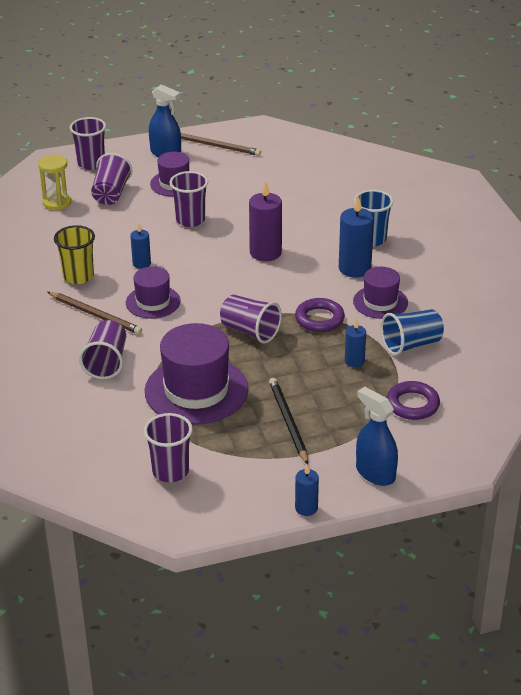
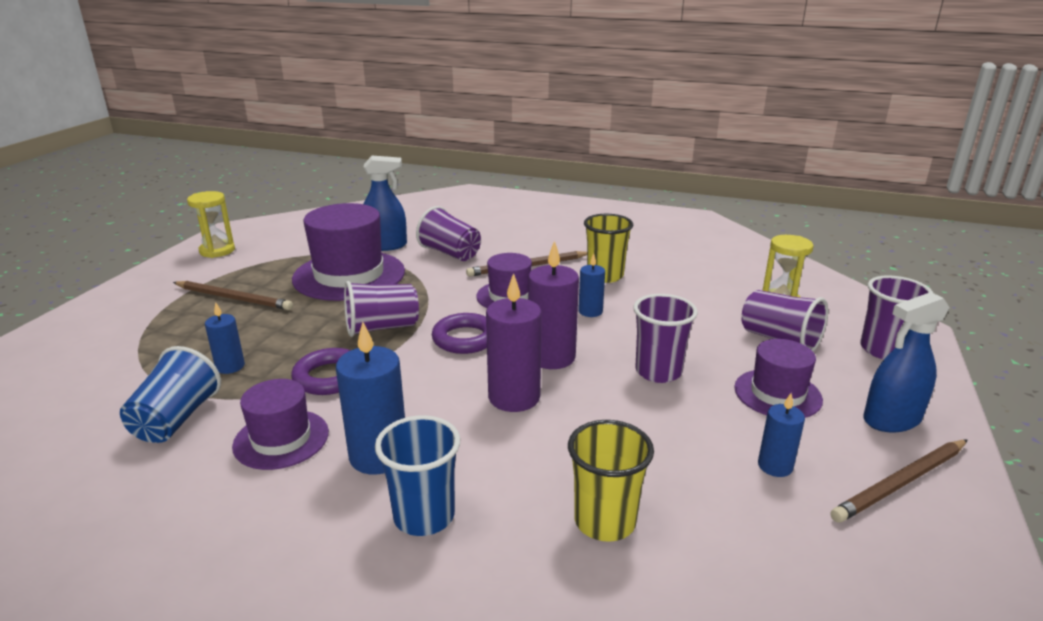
camera: 125 degrees right, 10 degrees down
purple cup [144,413,193,482] -> none
black pencil [269,378,308,464] -> brown pencil [173,281,293,310]
blue candle [295,464,319,516] -> blue candle moved to [758,393,805,477]
blue spray bottle [356,387,398,486] -> blue spray bottle moved to [364,156,407,251]
purple ring [386,381,440,420] -> purple ring moved to [432,313,487,354]
none -> yellow hourglass [187,191,235,258]
none -> purple candle [528,241,579,369]
none -> yellow cup [568,420,654,542]

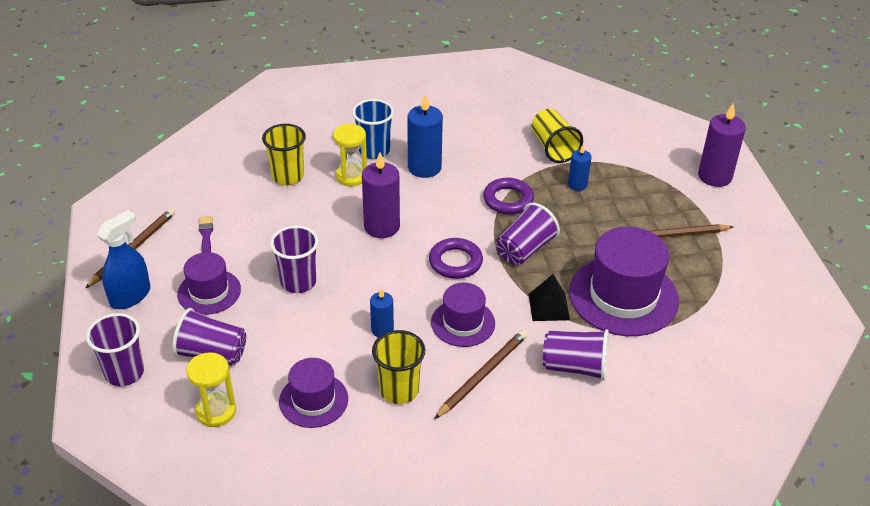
camera: 150 degrees right, 15 degrees up
blue cup [120,346,221,443] -> yellow cup [531,109,583,163]
yellow hourglass [187,191,235,258] -> yellow hourglass moved to [333,124,367,186]
purple hat [232,379,329,470] -> purple hat moved to [279,358,348,428]
blue spray bottle [364,156,407,251] -> none
purple candle [528,241,579,369] -> purple candle moved to [698,103,746,187]
blue candle [758,393,805,477] -> purple brush [199,216,213,253]
none -> black pyramid [529,274,570,321]

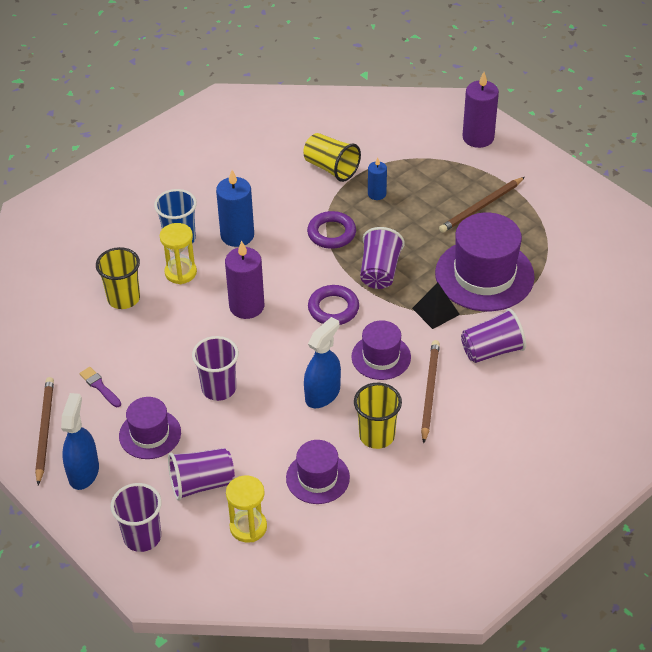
camera: 30 degrees left, 5 degrees up
blue candle [370,288,394,337] -> blue spray bottle [304,317,341,408]

